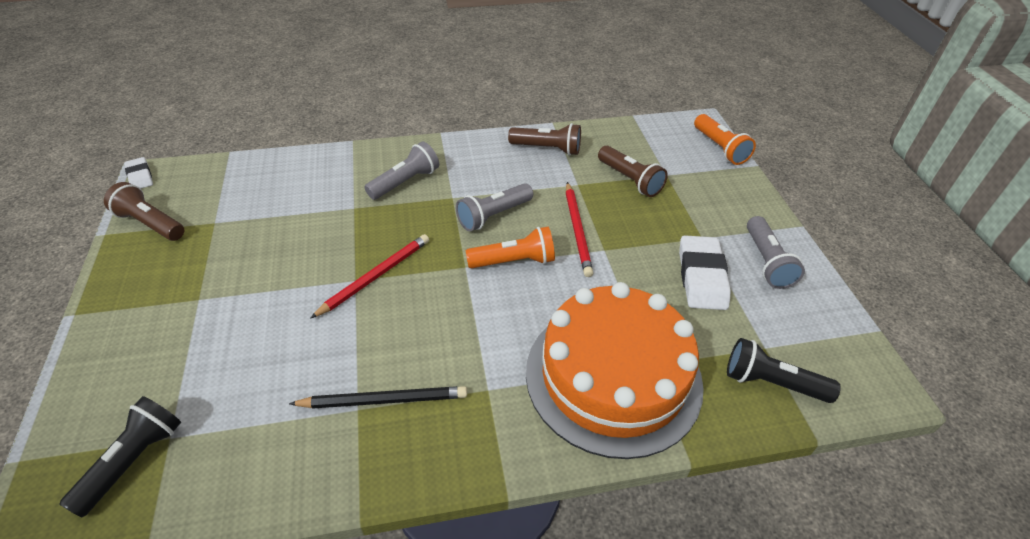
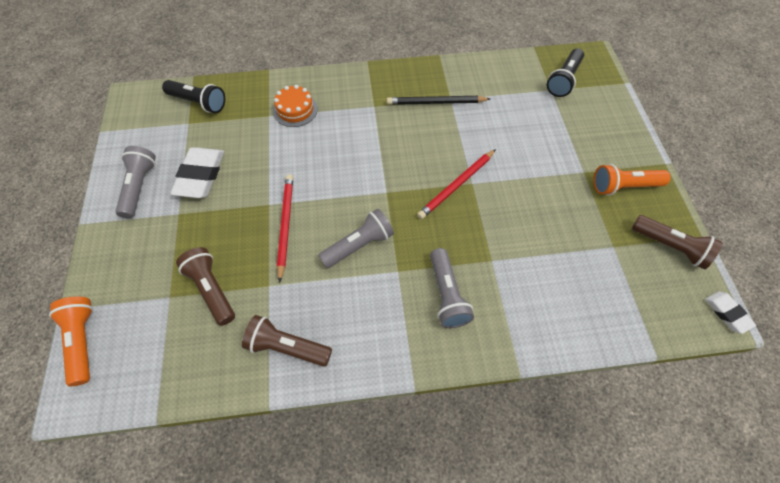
camera: 175 degrees left, 15 degrees up
grey flashlight [365,142,439,200] -> grey flashlight turned 60 degrees counterclockwise [430,248,474,328]
orange flashlight [465,227,555,268] -> orange flashlight moved to [593,164,671,195]
orange cake [526,282,704,459] -> orange cake [273,85,318,127], size x0.41

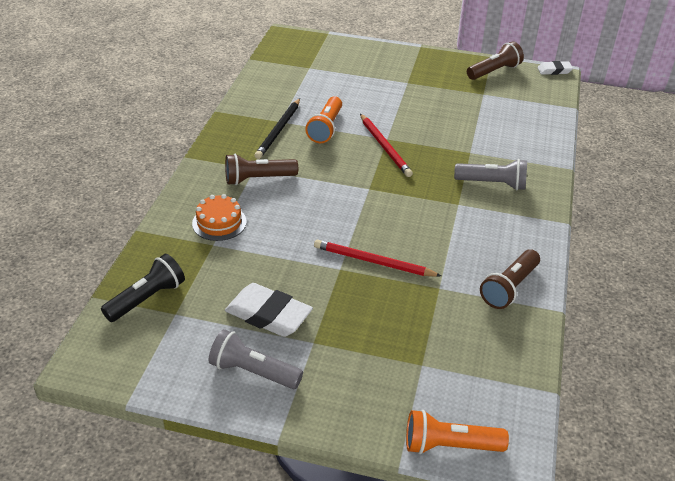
camera: 70 degrees left, 20 degrees down
brown flashlight [176,247,235,326] -> brown flashlight moved to [225,154,298,185]
grey flashlight [318,209,394,268] -> none
black flashlight [547,48,584,97] -> none
orange flashlight [593,164,671,195] -> orange flashlight moved to [305,96,342,143]

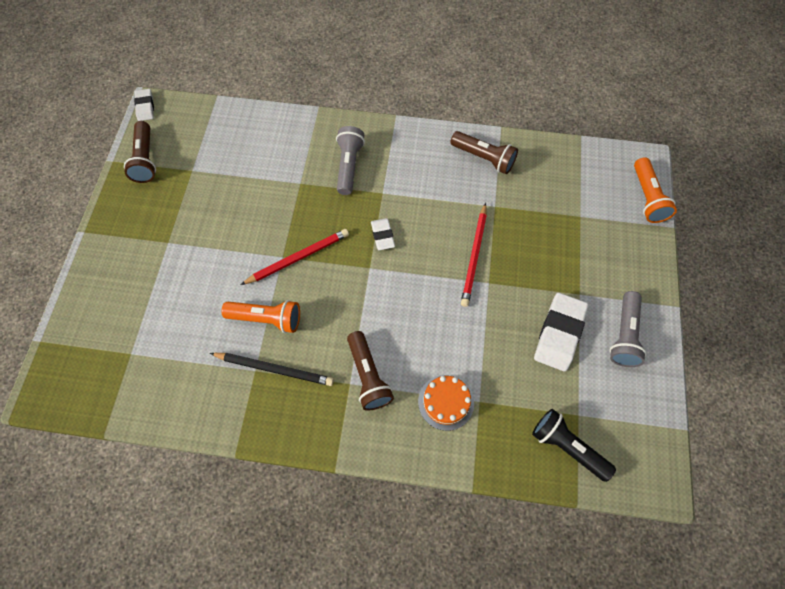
camera: 95 degrees left, 25 degrees up
brown flashlight [467,41,524,80] -> brown flashlight turned 150 degrees counterclockwise [124,121,156,183]
none -> white eraser [371,218,395,250]

